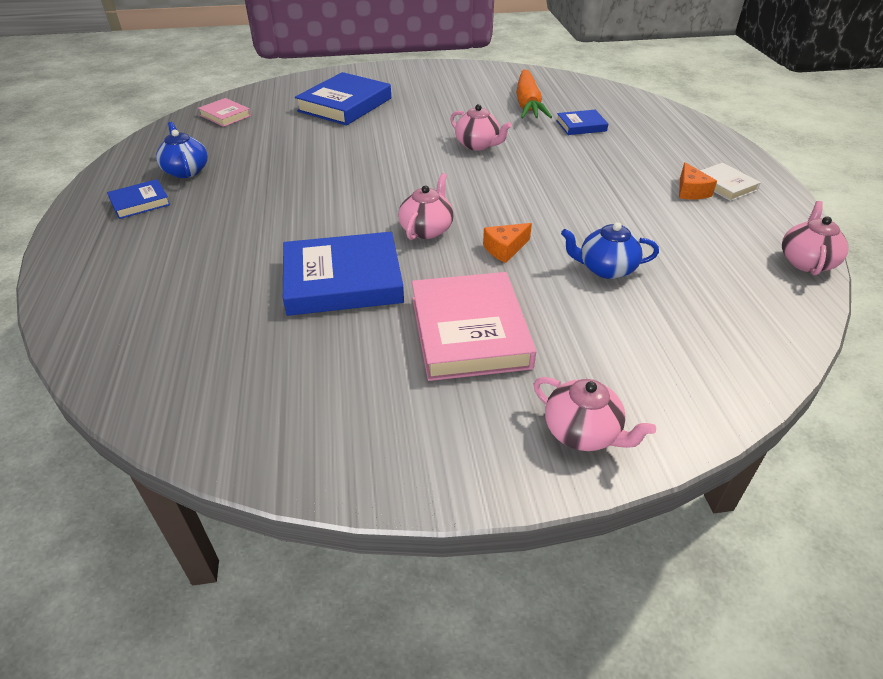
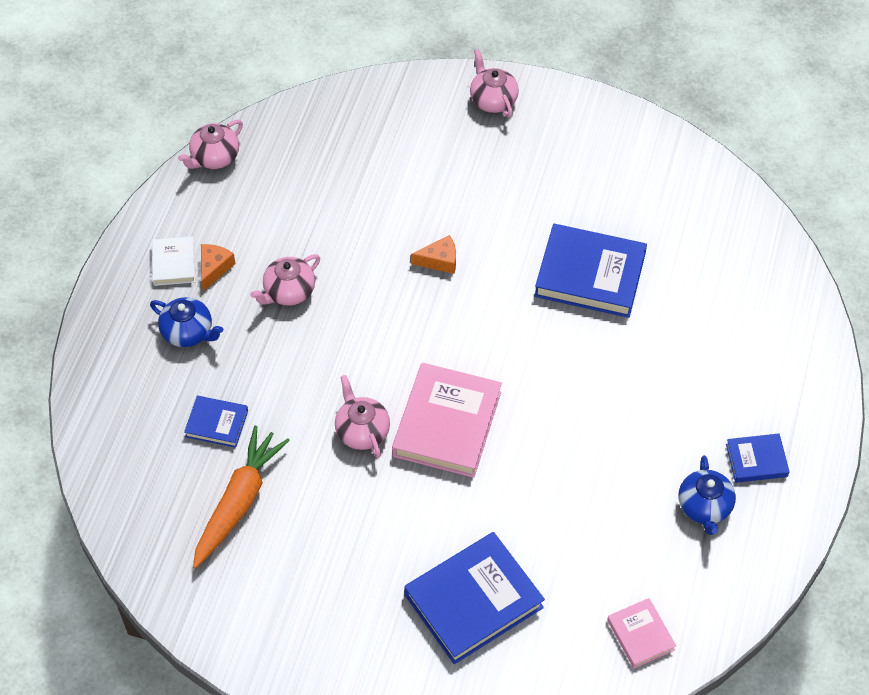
camera: 155 degrees left, 15 degrees up
pink teapot [398,173,454,240] -> pink teapot moved to [250,254,320,305]
pink book [412,272,536,381] -> pink book moved to [392,363,502,478]
blue teapot [561,222,659,279] -> blue teapot moved to [150,297,223,347]

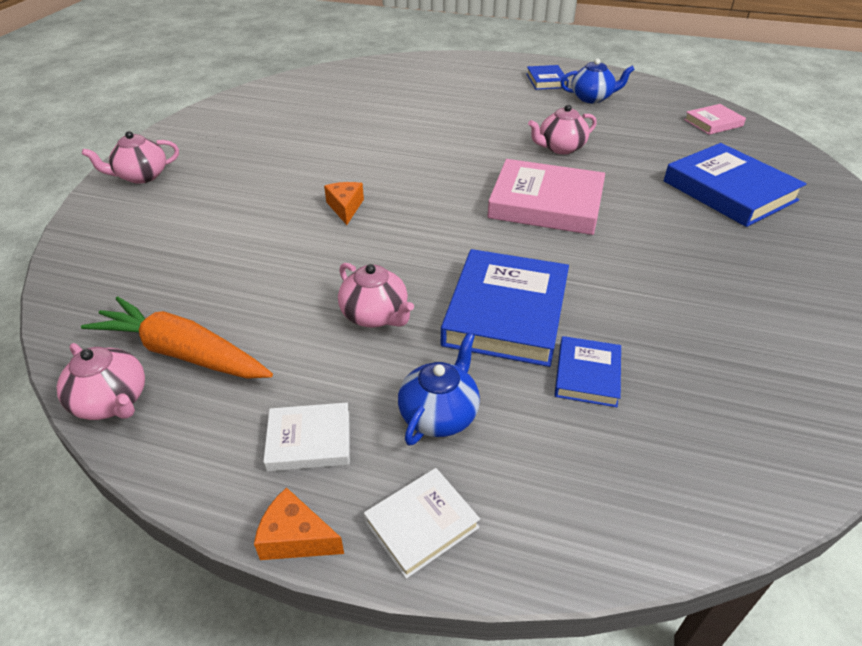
camera: 90 degrees left, 15 degrees down
orange carrot [193,426,290,569] -> orange carrot moved to [81,297,273,379]
orange cheese [201,244,236,291] -> orange cheese moved to [254,487,344,560]
pink teapot [335,375,390,458] -> pink teapot moved to [528,105,597,154]
blue book [534,224,647,318] -> blue book moved to [441,249,569,367]
none -> white book [364,468,480,579]

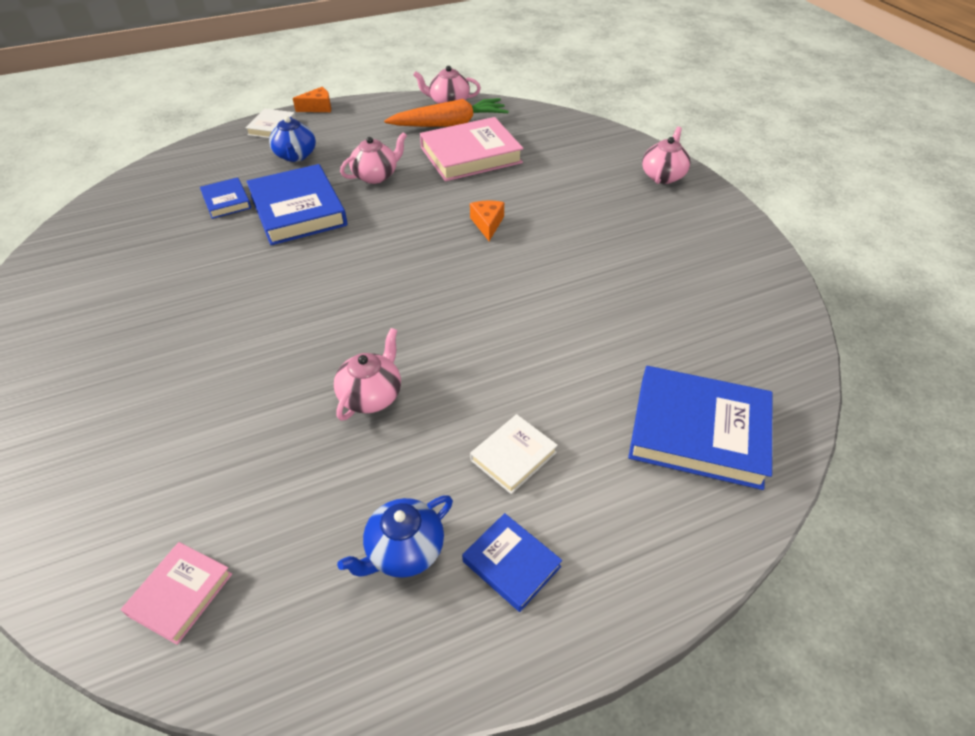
camera: 140 degrees right, 5 degrees up
white book [263,403,350,472] -> white book moved to [470,414,558,494]
orange cheese [324,182,364,225] -> orange cheese turned 135 degrees counterclockwise [470,201,504,241]
pink teapot [338,263,414,327] -> pink teapot turned 135 degrees clockwise [340,132,407,184]
pink book [487,159,605,235] -> pink book moved to [420,117,523,181]
blue book [664,143,806,227] -> blue book moved to [628,366,772,490]

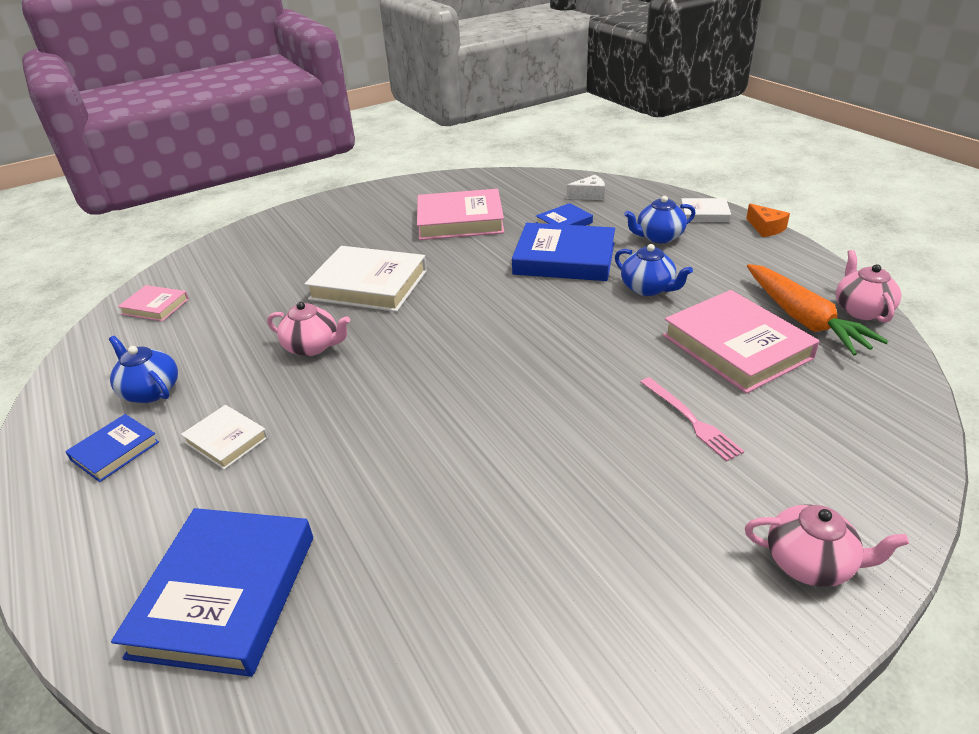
camera: 85 degrees right, 10 degrees down
blue book [246,164,347,245] -> blue book turned 45 degrees clockwise [512,223,615,281]
pink teapot [340,132,407,184] -> blue teapot [615,244,693,296]
orange cheese [470,201,504,241] -> none
none -> white book [304,246,427,312]
none -> pink book [417,189,505,240]
none -> white cheese [566,175,605,200]
none -> pink fork [641,377,744,462]

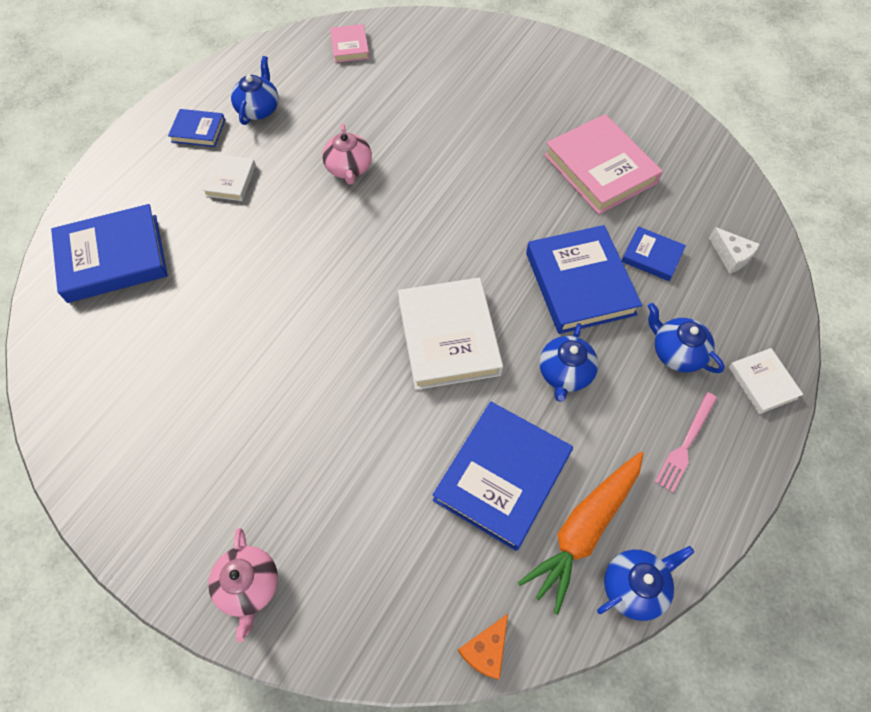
camera: 60 degrees right, 25 degrees up
white book [304,246,427,312] -> white book moved to [398,277,503,390]
pink fork [641,377,744,462] -> pink fork moved to [655,392,717,493]
pink book [663,290,820,393] -> blue book [433,401,573,551]
orange cheese [746,204,790,237] -> orange cheese moved to [458,614,508,680]
pink teapot [836,250,901,323] -> blue teapot [597,546,694,621]

